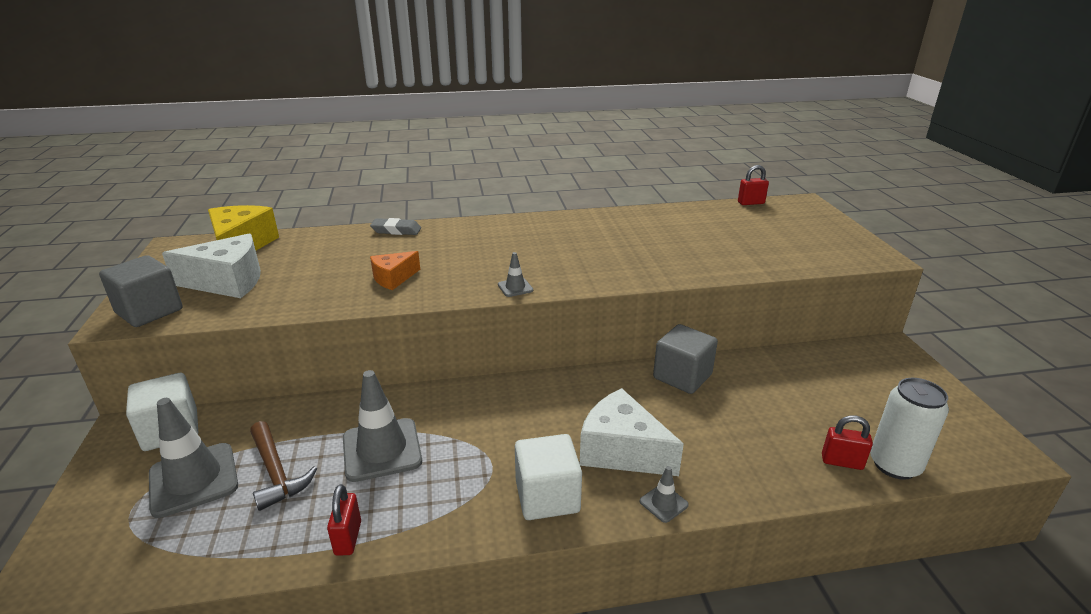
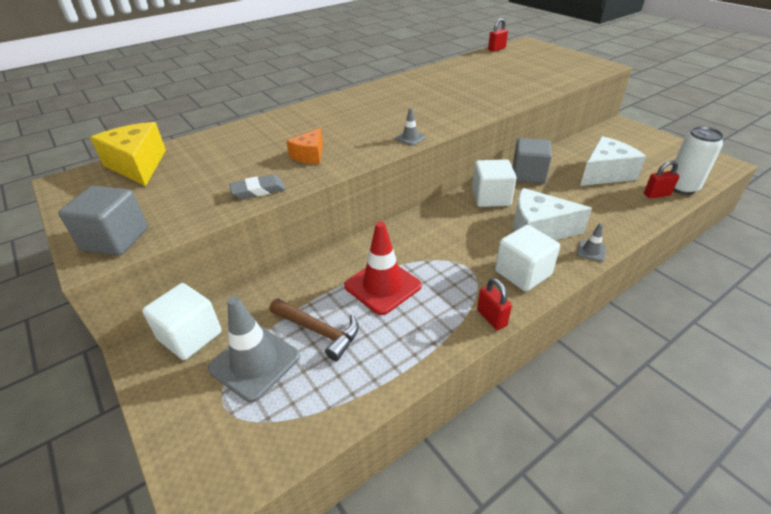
camera: 25 degrees left, 10 degrees up
white cheese [162,233,261,298] -> white cheese moved to [580,136,646,186]
red padlock [327,484,361,556] -> red padlock moved to [477,278,512,330]
grey traffic cone [343,370,422,482] -> red traffic cone [344,222,422,315]
grey eraser [370,218,421,235] -> grey eraser moved to [229,174,286,199]
none -> white cube [472,159,516,207]

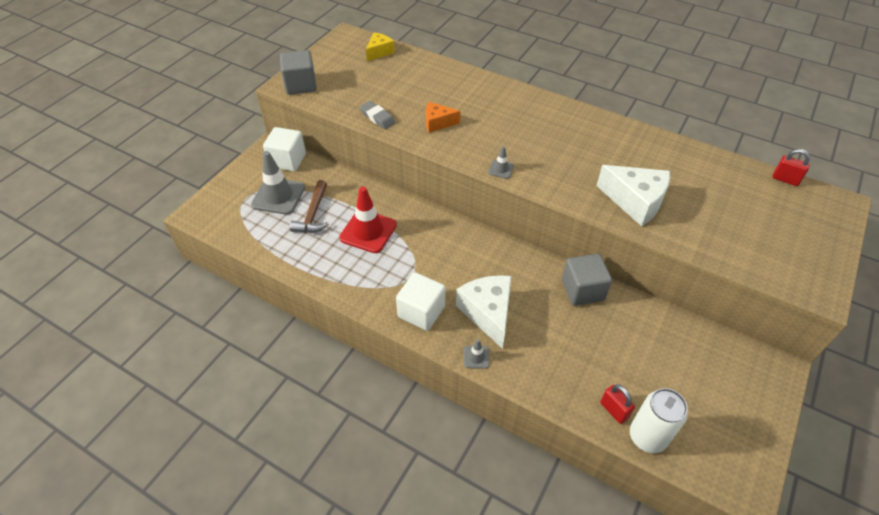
camera: 65 degrees right, 10 degrees up
yellow cheese [90,122,166,186] -> yellow cheese [366,32,395,61], size x0.59
white cube [472,159,516,207] -> none
red padlock [477,278,512,330] -> none
white cheese [580,136,646,186] -> white cheese moved to [597,165,670,226]

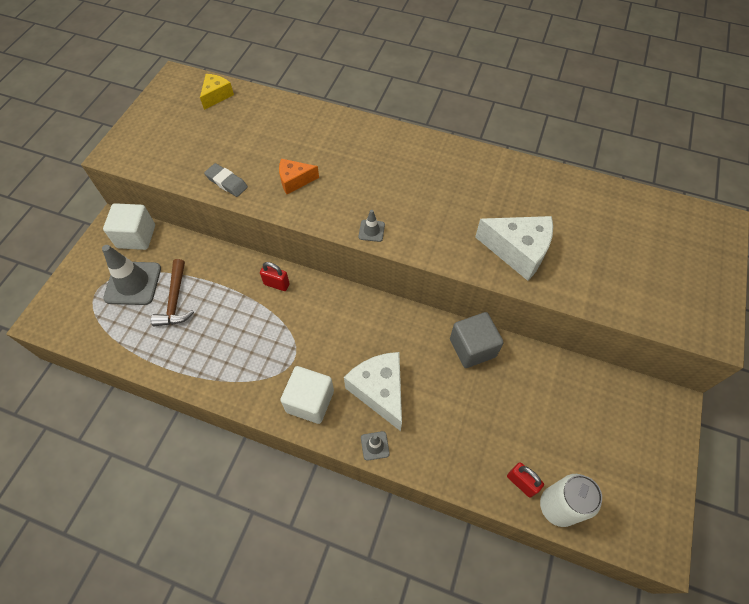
camera: 10 degrees left, 10 degrees up
grey cube [280,50,317,95] -> none
red traffic cone [339,187,397,253] -> none
red padlock [772,149,810,186] -> red padlock moved to [260,262,290,291]

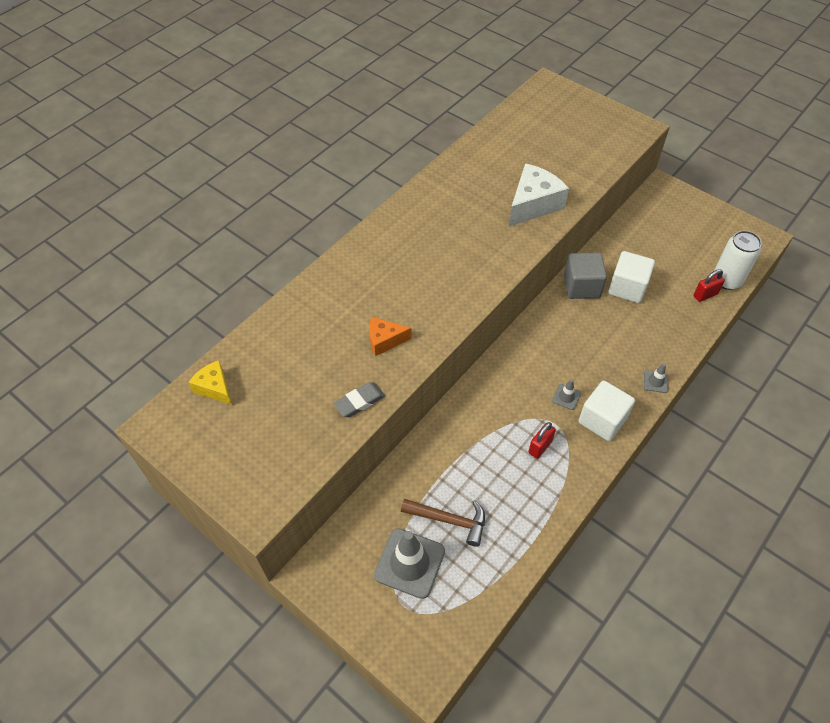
camera: 70 degrees left, 5 degrees down
white cube [103,203,155,250] -> white cube moved to [608,251,655,303]
red padlock [260,262,290,291] -> red padlock moved to [528,422,556,459]
orange cheese [279,159,319,194] -> orange cheese turned 75 degrees clockwise [369,317,412,356]
white cheese [344,352,402,431] -> none
grey traffic cone [359,210,385,242] -> grey traffic cone moved to [552,379,581,410]

